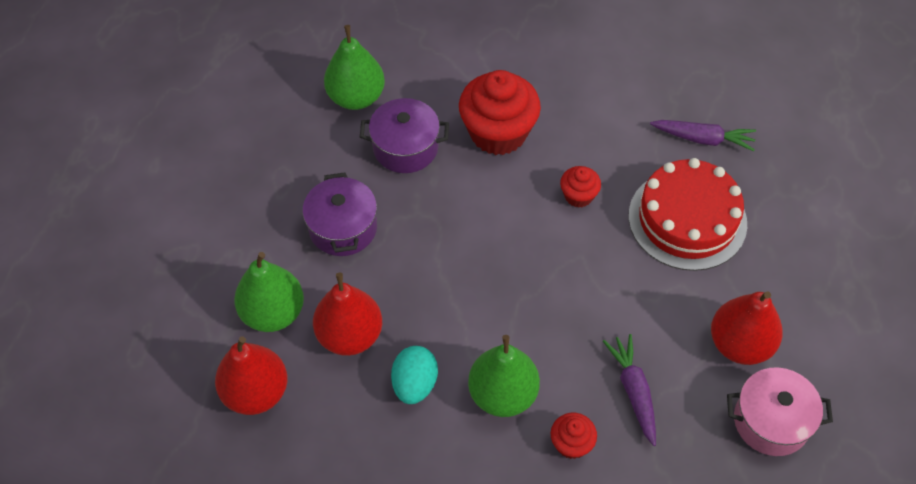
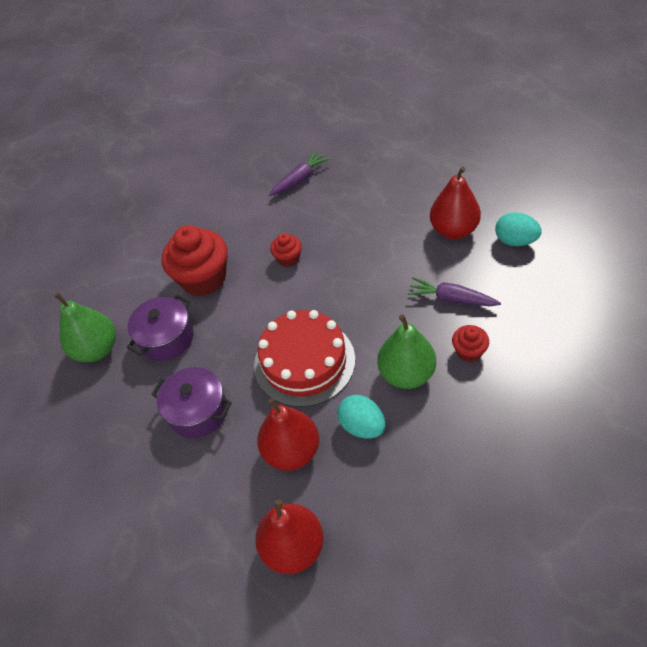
camera: 50 degrees left, 5 degrees down
green pear [234,252,304,332] -> none
red cake [629,158,747,271] -> red cake moved to [254,310,355,407]
pink pot [727,367,833,456] -> turquoise egg [495,212,542,246]

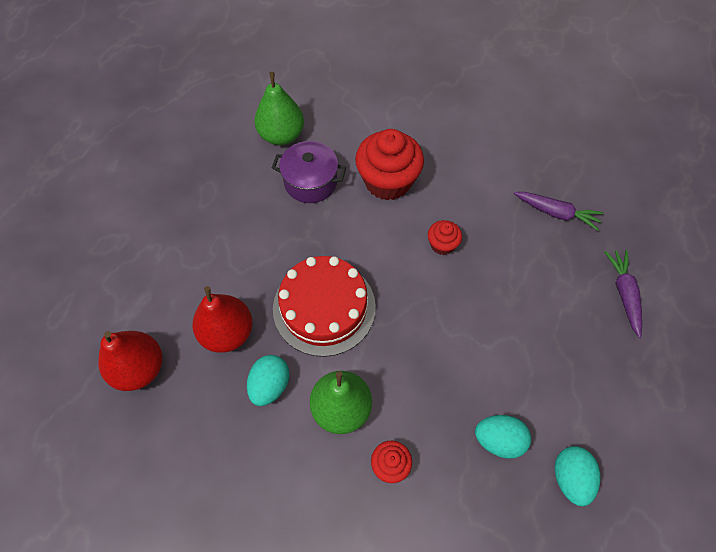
camera: 60 degrees right, 10 degrees up
purple pot [151,367,232,438] -> none
purple carrot [407,277,501,306] -> purple carrot moved to [604,250,642,338]
red pear [430,167,481,239] -> none
none -> turquoise egg [475,415,531,459]

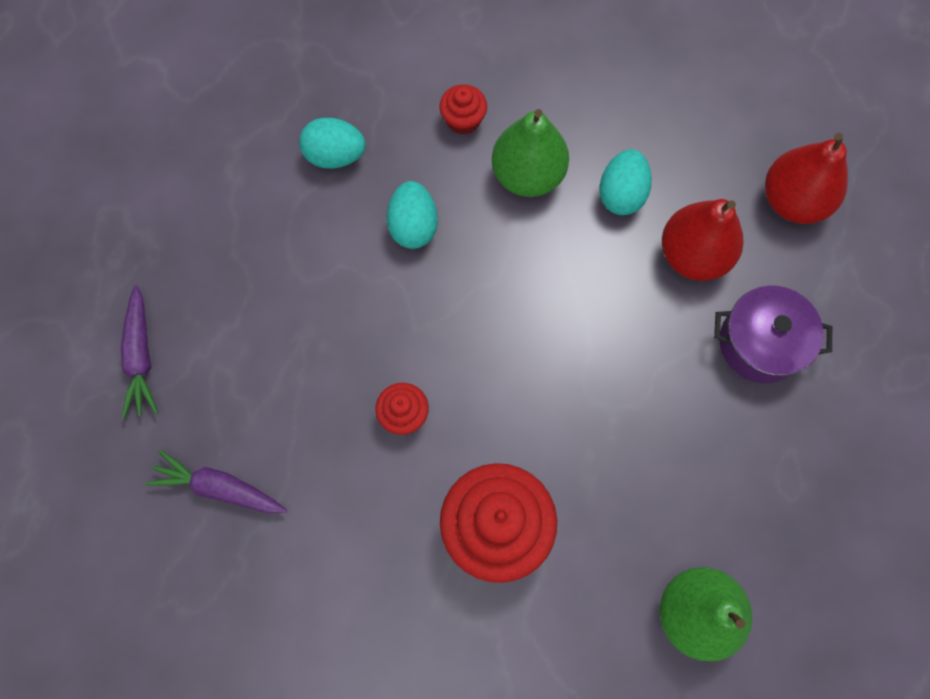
camera: 175 degrees right, 10 degrees up
purple pot [272,141,346,203] -> purple pot moved to [714,286,832,383]
red cake [273,256,376,357] -> none
turquoise egg [555,446,600,506] -> turquoise egg moved to [387,181,438,249]

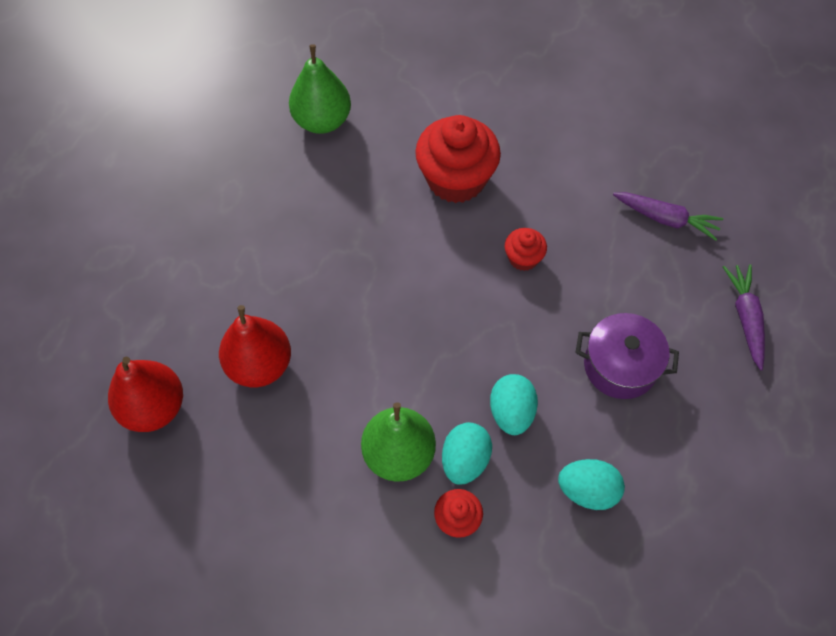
camera: 175 degrees left, 10 degrees down
turquoise egg [599,149,652,215] -> turquoise egg moved to [442,422,492,485]
purple pot [714,286,832,383] -> purple pot moved to [575,313,679,399]

